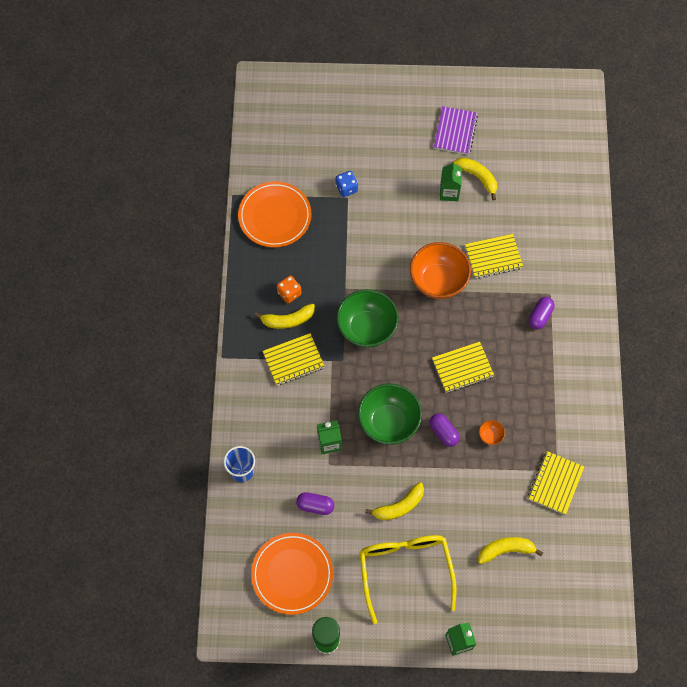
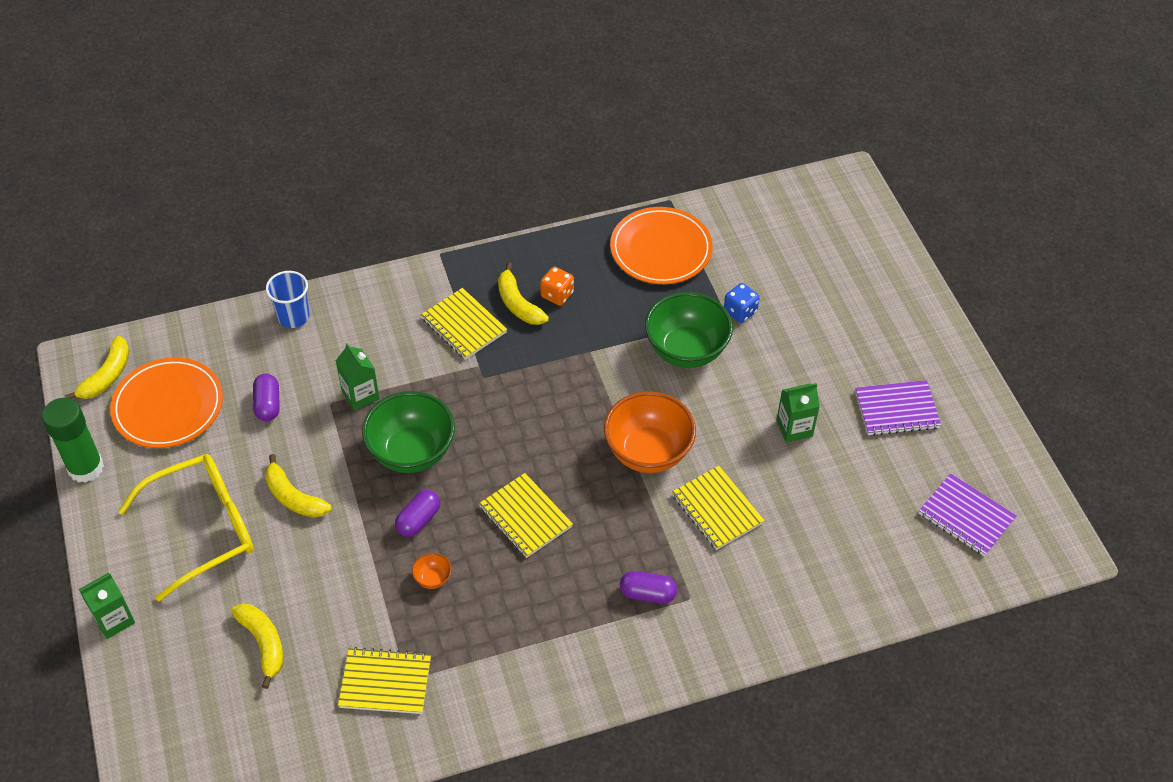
camera: 70 degrees right, 15 degrees down
green bowl [336,289,399,348] -> green bowl moved to [645,292,733,368]
yellow banana [454,158,497,200] -> yellow banana moved to [64,336,129,399]
none -> purple notebook [919,473,1017,556]

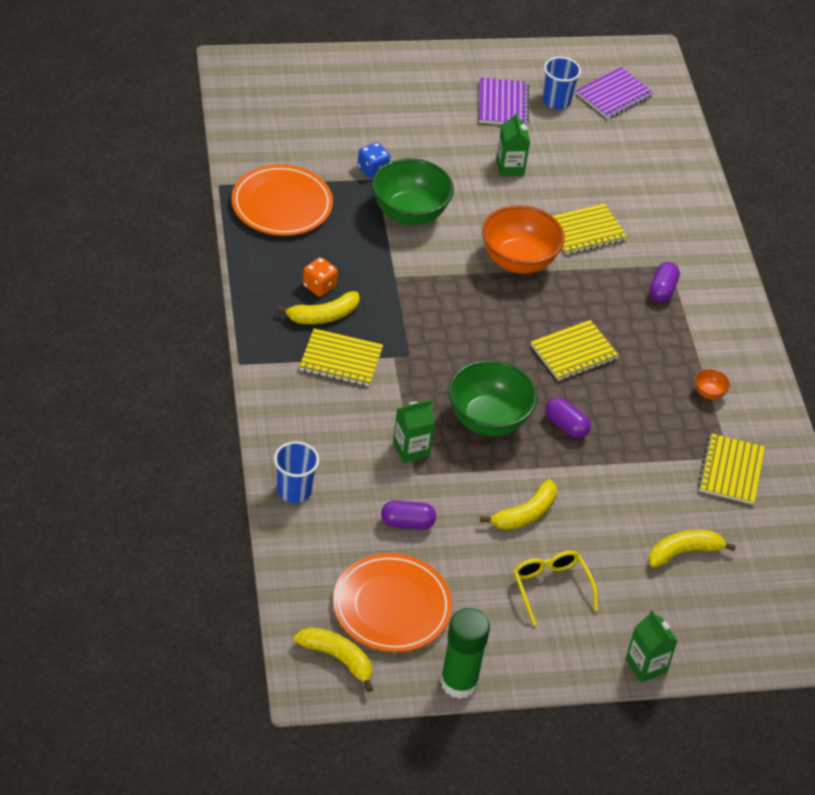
camera: 85 degrees left, 5 degrees down
yellow glasses [118,454,253,601] -> yellow glasses [513,551,598,626], size x0.58
orange bowl [412,553,452,589] -> orange bowl moved to [695,369,730,399]
yellow notebook [421,288,507,360] -> yellow notebook turned 45 degrees clockwise [299,329,383,386]
none -> blue cup [543,57,581,109]

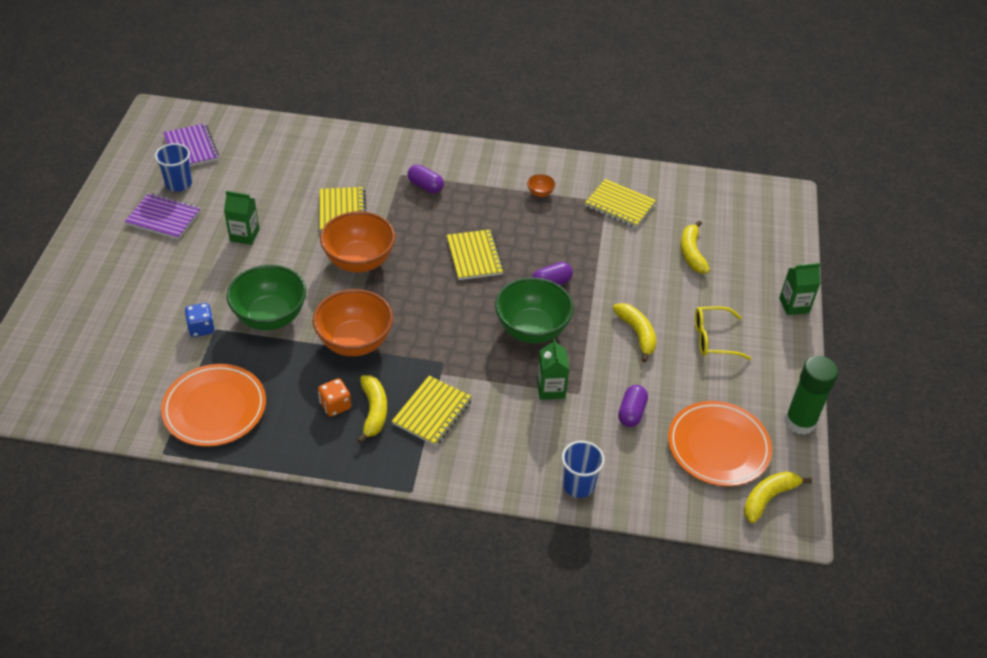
camera: 70 degrees left, 0 degrees up
none -> orange bowl [313,289,393,356]

